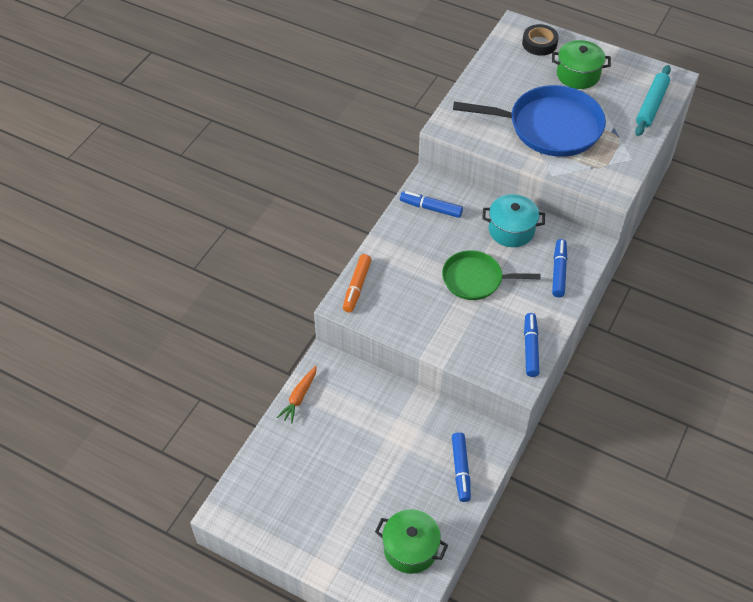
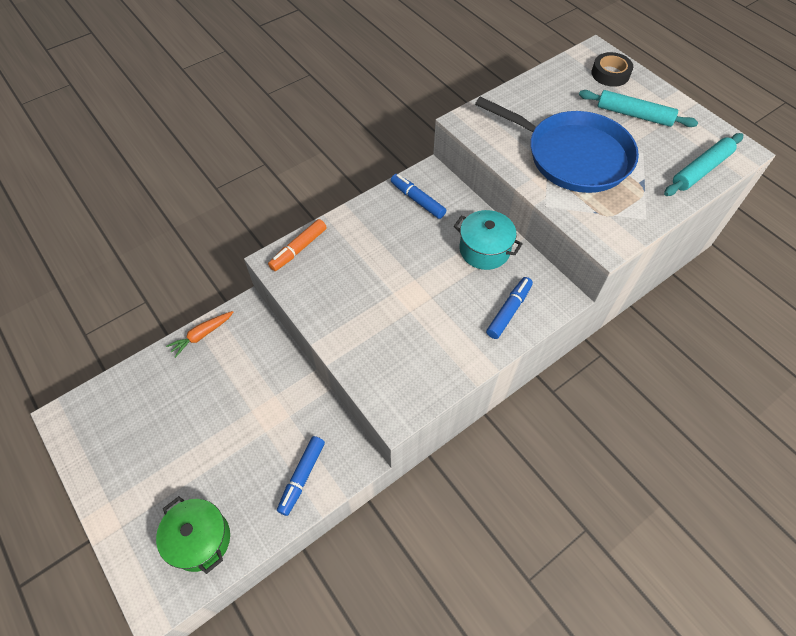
camera: 25 degrees right, 5 degrees up
green pan [442,250,541,300] -> none
blue marker [524,313,540,377] -> none
green pot [552,40,611,89] -> turquoise rolling pin [579,90,698,127]

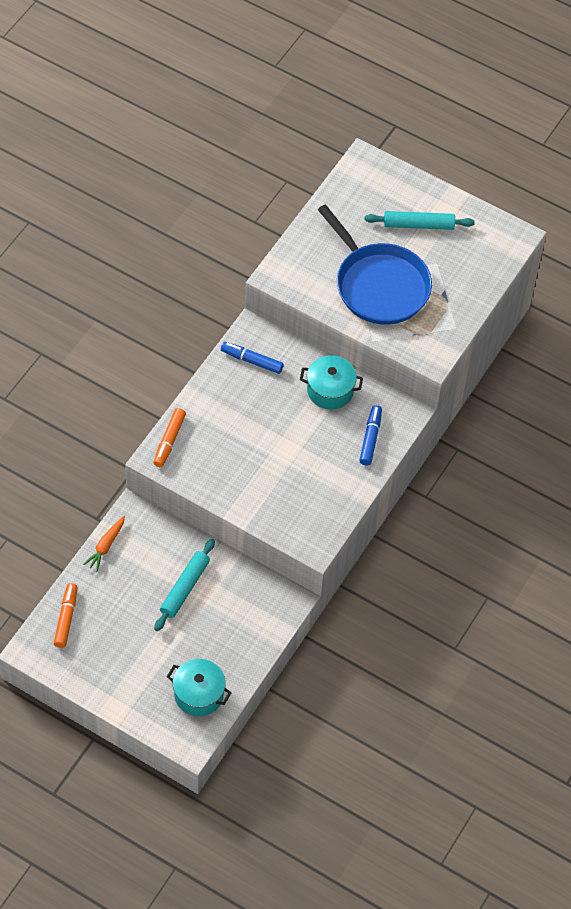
camera: 25 degrees left, 0 degrees up
green pot [156,496,230,574] -> turquoise pot [167,659,232,716]
blue marker [277,436,325,516] -> none
blue pan [475,96,639,193] -> blue pan turned 45 degrees clockwise [318,204,432,325]
black tape [591,52,633,87] -> none
turquoise rolling pin [664,133,743,196] -> turquoise rolling pin moved to [154,539,215,631]
none -> orange marker [54,583,78,648]

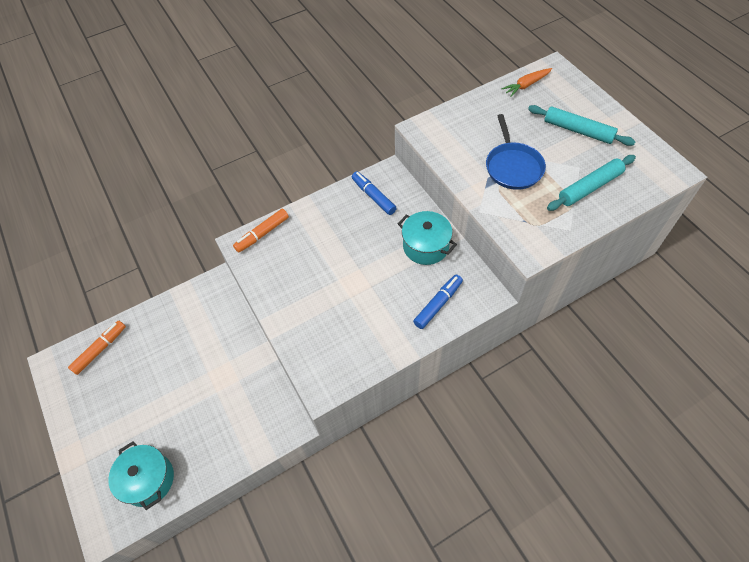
camera: 35 degrees right, 0 degrees up
orange carrot [83,516,125,571] -> orange carrot moved to [501,68,552,97]
turquoise rolling pin [154,539,215,631] -> turquoise rolling pin moved to [547,155,636,211]
blue pan [318,204,432,325] -> blue pan [486,114,546,190], size x0.61

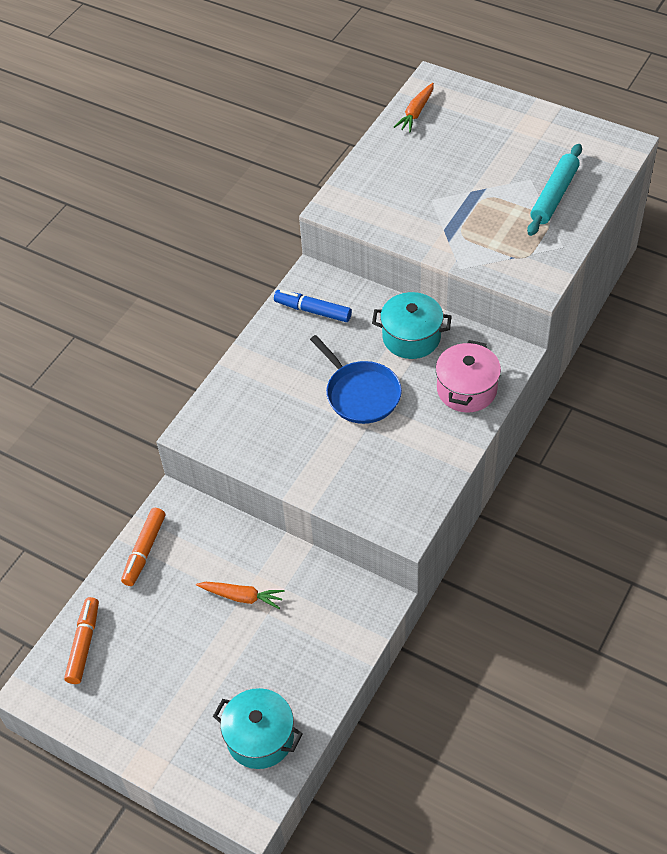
camera: 30 degrees left, 5 degrees down
orange marker [233,209,289,253] -> orange marker moved to [121,508,165,586]
blue marker [413,275,463,329] -> pink pot [436,340,501,412]
blue pan [486,114,546,190] -> blue pan moved to [310,335,402,424]
turquoise rolling pin [528,105,636,146] -> none
none -> orange carrot [196,582,285,609]

